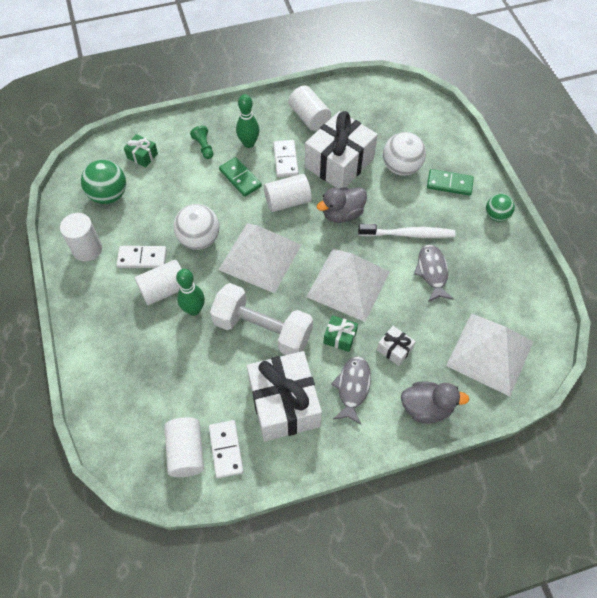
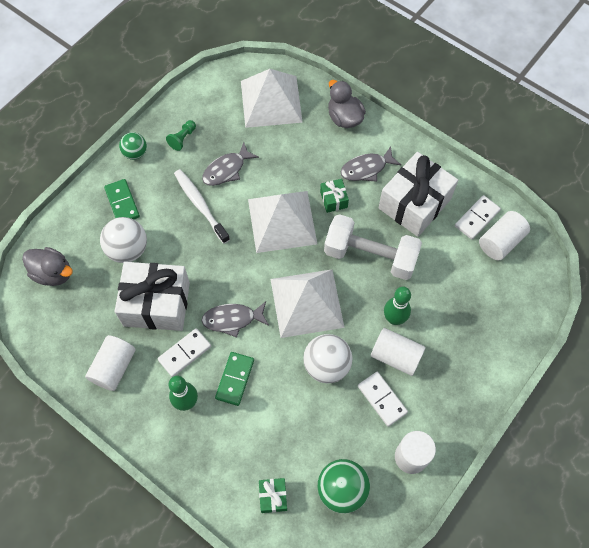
camera: 125 degrees left, 5 degrees up
green pawn [190,126,213,159] -> green pawn moved to [166,120,196,151]
white dumbbell [210,283,313,355] -> white dumbbell turned 60 degrees counterclockwise [324,214,422,280]
white cylinder [264,174,312,212] -> grey fish [202,301,269,338]
grey duck [317,187,367,223] -> grey duck moved to [22,247,73,286]
white gift [377,326,416,366] -> none

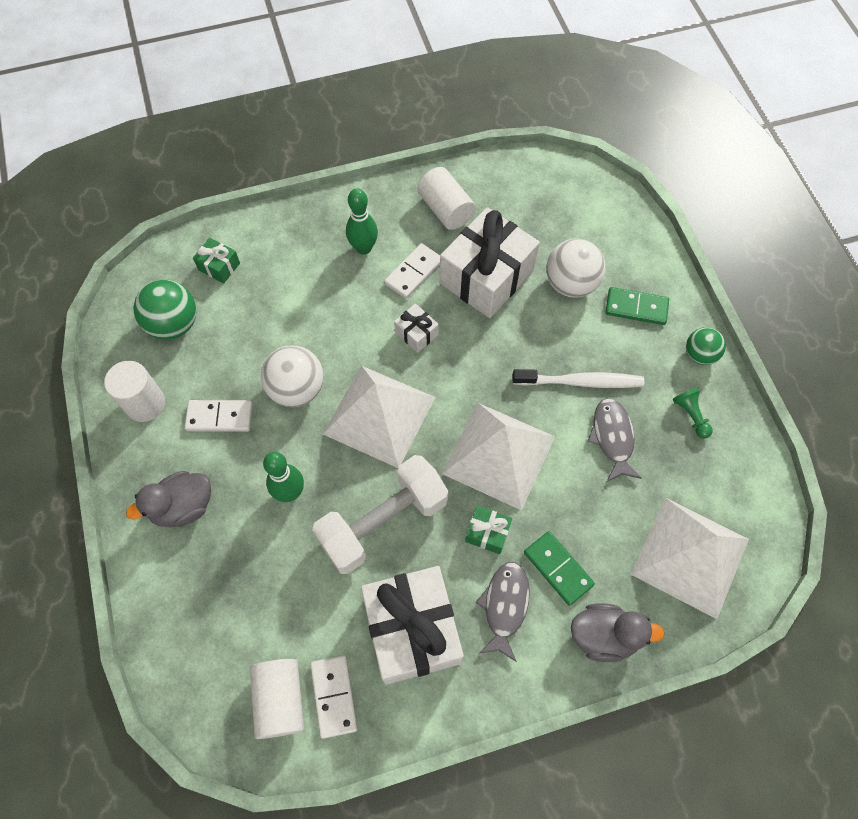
camera: 125 degrees right, 0 degrees up
grey duck [22,247,73,286] -> grey duck moved to [126,471,211,527]
white domino [158,328,211,377] -> white domino turned 45 degrees clockwise [384,243,440,299]
grey fish [202,301,269,338] -> white gift [394,303,439,353]
green domino [215,352,254,406] -> green domino moved to [524,531,595,606]
white cylinder [371,328,426,376] -> none

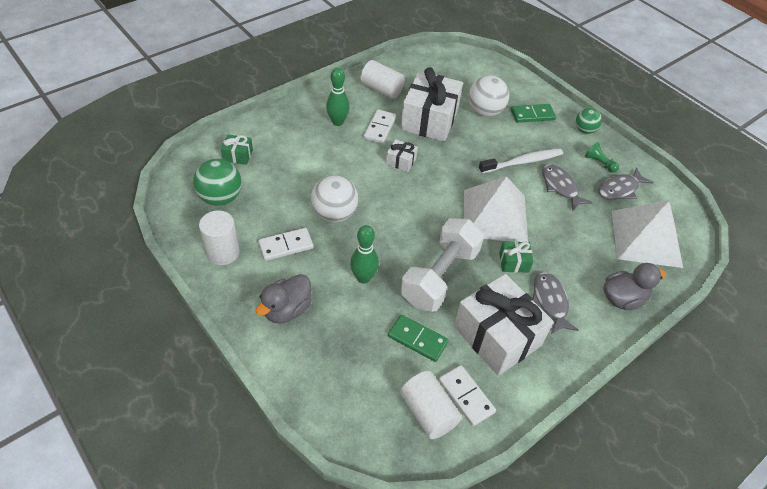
camera: 25 degrees left, 15 degrees down
white pyramid [323,366,436,468] -> none
green domino [524,531,595,606] -> green domino moved to [388,315,449,362]
none -> grey fish [598,167,654,200]

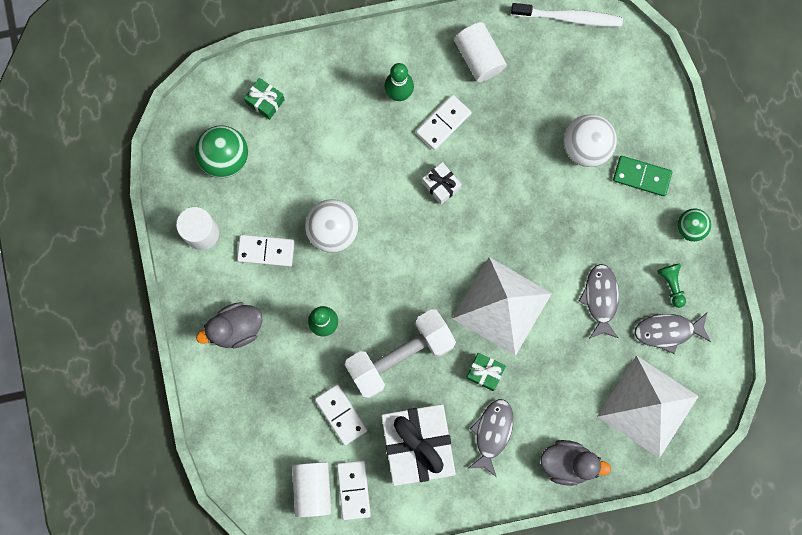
camera: 30 degrees right, 30 degrees up
green domino [388,315,449,362] -> white domino [315,384,367,445]
white gift [401,67,463,142] -> none
white toothbrush [478,148,563,174] -> white toothbrush moved to [511,3,623,26]

